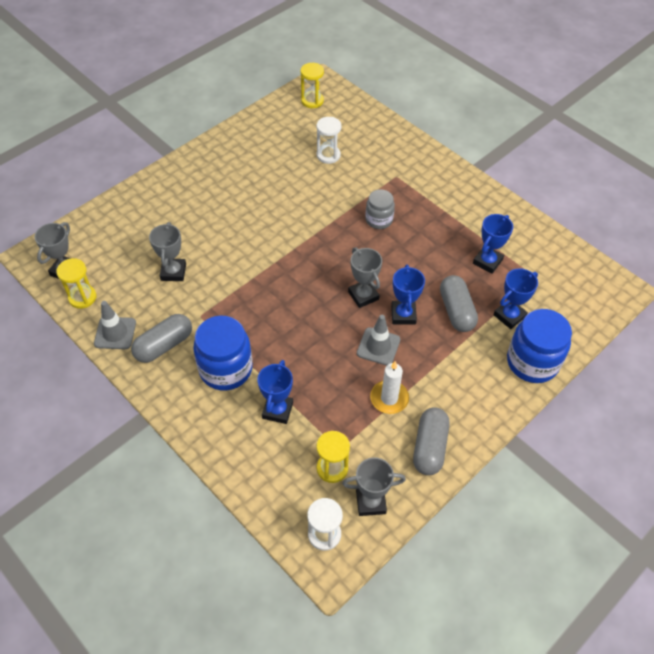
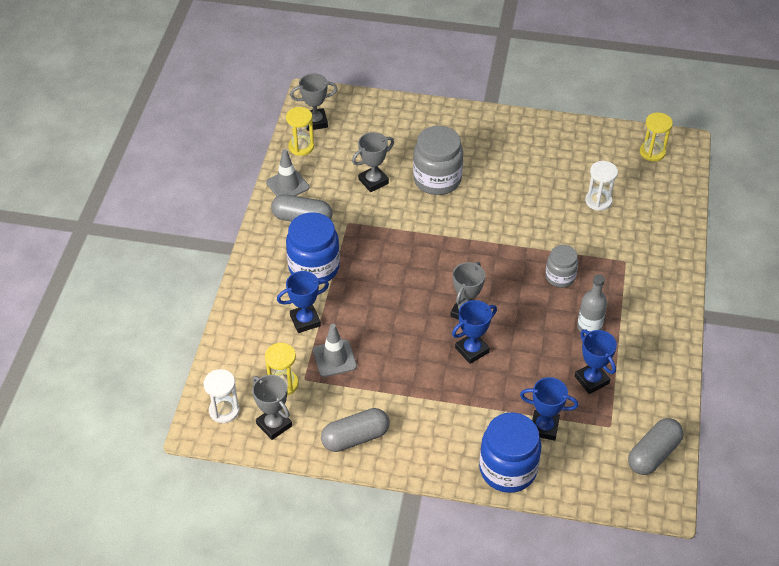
camera: 55 degrees right, 5 degrees down
grey traffic cone [357,315,400,366] -> grey traffic cone moved to [313,324,357,377]
white candle [370,361,409,414] -> none
grey capsule [440,275,478,332] -> grey capsule moved to [628,418,684,475]
blue trophy [473,214,513,274] -> blue trophy turned 60 degrees clockwise [575,329,617,394]
none -> grey jar [413,126,463,195]
none -> grey bottle [577,274,607,335]

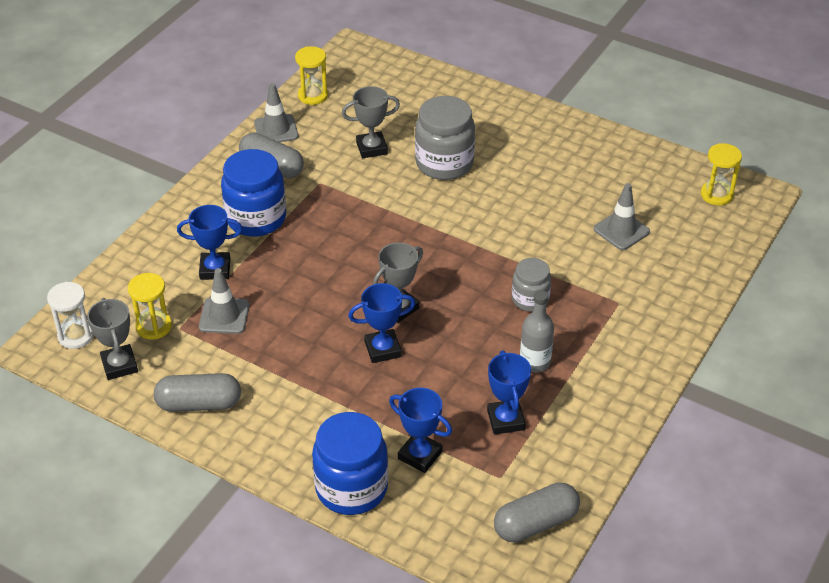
camera: 20 degrees right, 5 degrees down
grey trophy [290,73,337,131] -> none
white hourglass [585,161,618,211] -> grey traffic cone [594,183,650,250]

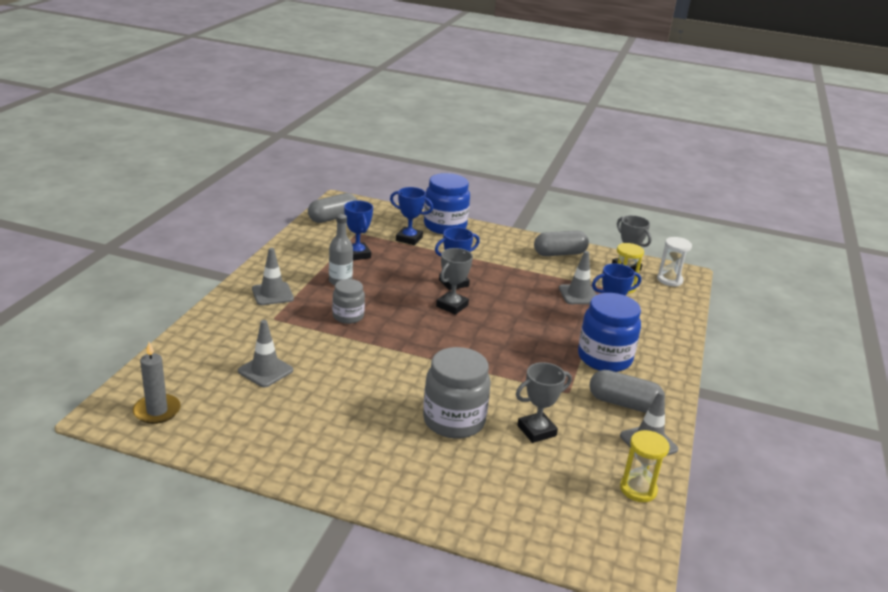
camera: 165 degrees right, 15 degrees down
yellow hourglass [701,143,742,206] -> grey candle [133,342,181,424]
none -> grey traffic cone [252,248,294,305]

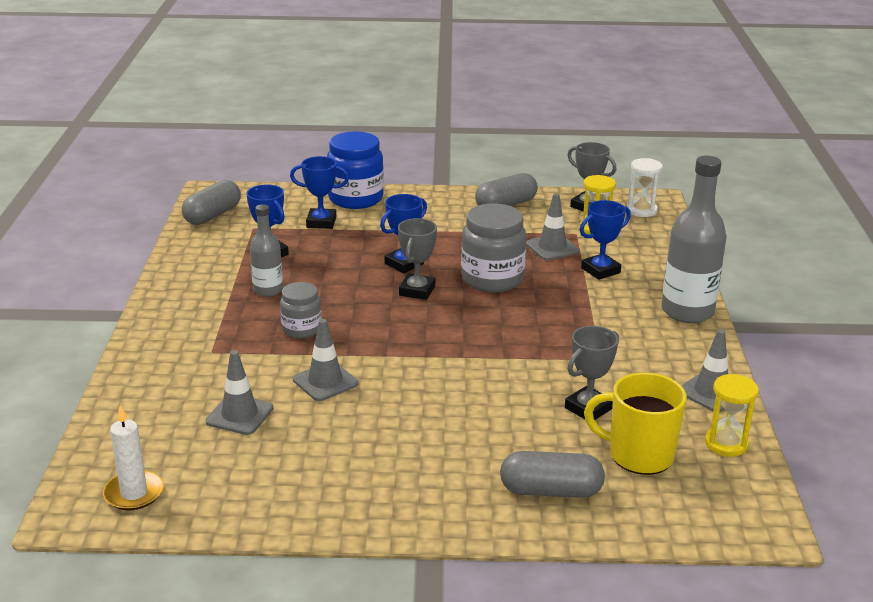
camera: 15 degrees left, 0 degrees up
grey candle [133,342,181,424] -> white candle [103,405,164,510]
grey traffic cone [252,248,294,305] -> grey traffic cone moved to [293,319,358,401]
grey jar [423,347,491,439] -> grey jar moved to [461,204,526,292]
blue jar [578,293,641,372] -> none
grey capsule [589,370,664,413] -> grey capsule moved to [500,451,605,498]
none -> yellow mug [584,373,687,475]
none -> grey bottle [661,156,727,323]

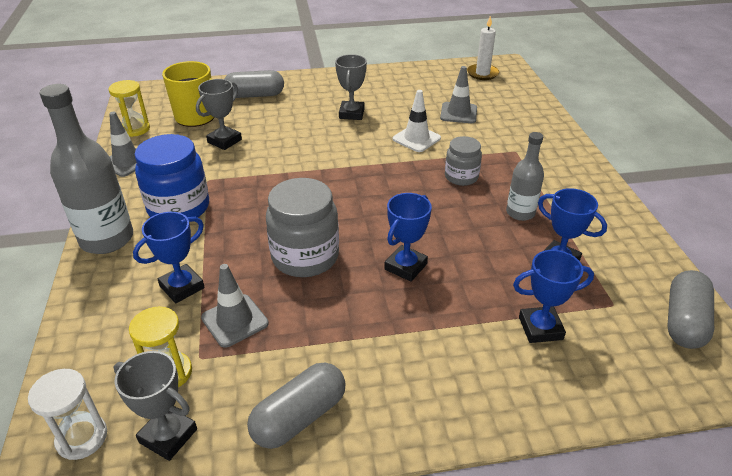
camera: 170 degrees right, 10 degrees up
grey traffic cone [293,319,358,401] -> white traffic cone [393,90,441,152]
blue jar [327,131,384,209] -> blue jar moved to [134,134,209,218]
grey trophy [398,218,437,300] -> grey trophy moved to [335,54,367,120]

